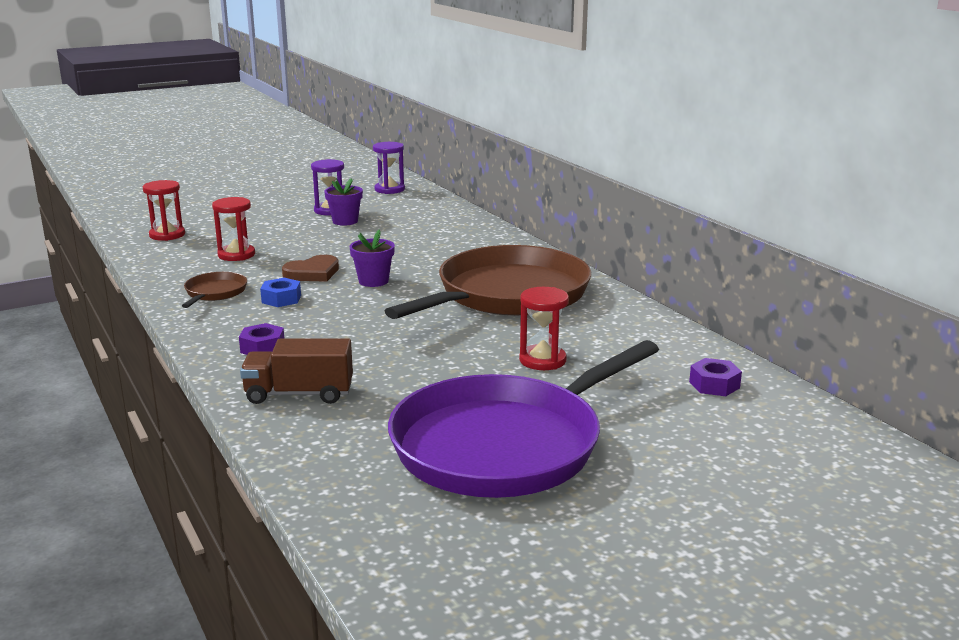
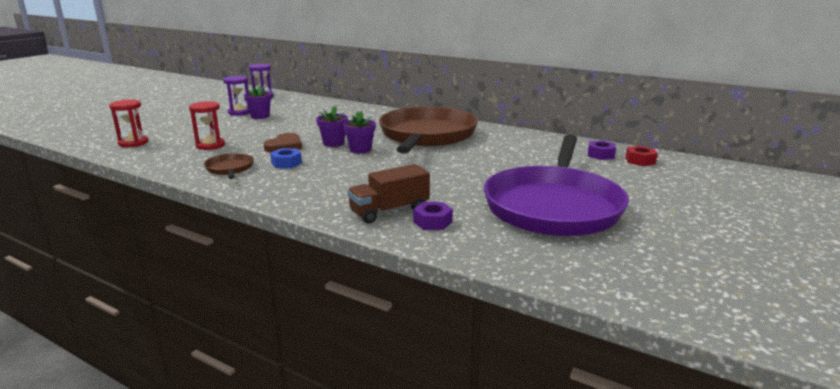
camera: 30 degrees left, 0 degrees up
purple nut [239,323,285,355] -> purple nut moved to [413,202,453,230]
red hourglass [519,287,569,370] -> none
none -> purple flower pot [343,111,376,153]
none -> red nut [625,146,658,166]

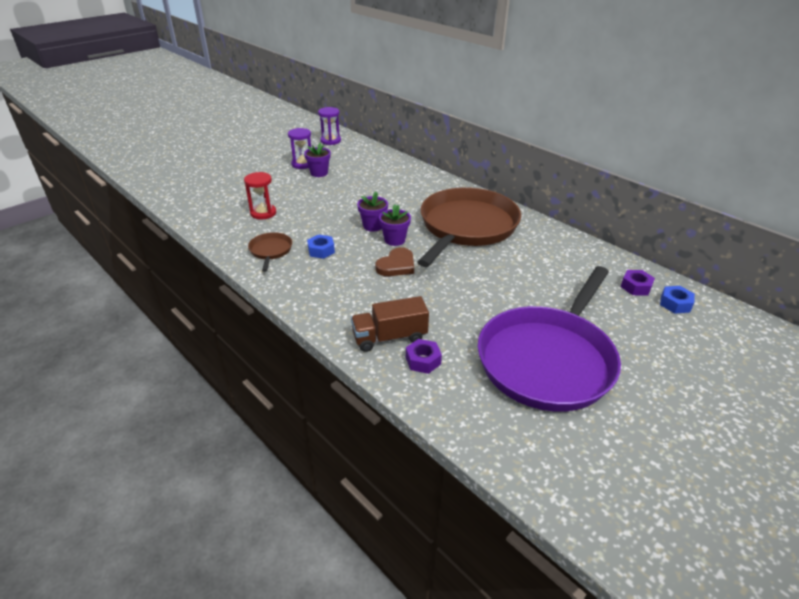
camera: 15 degrees right, 15 degrees up
red hourglass [109,99,148,147] -> none
brown heart [264,133,302,152] -> brown heart moved to [375,247,414,276]
red nut [625,146,658,166] -> blue nut [660,286,695,314]

